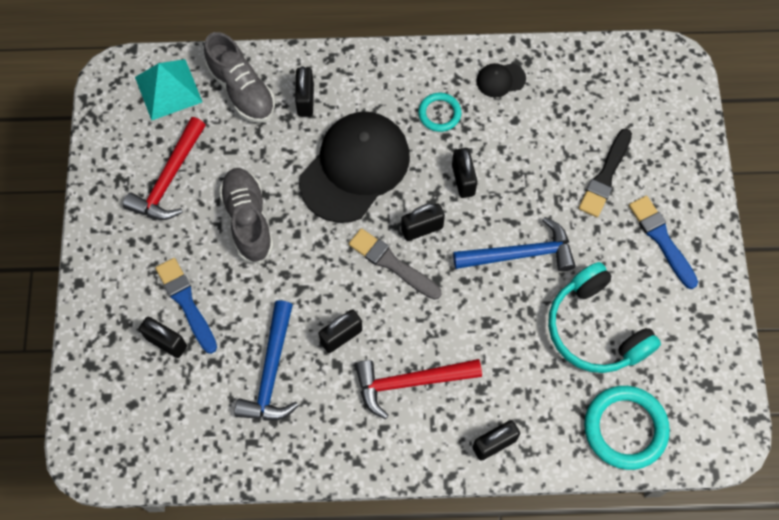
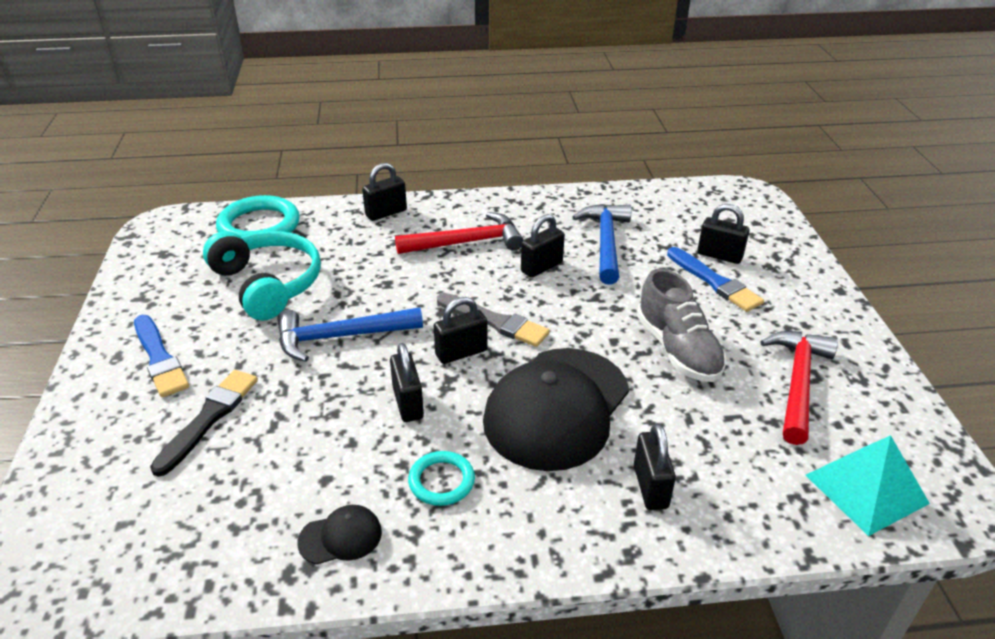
camera: 175 degrees right, 30 degrees down
grey shoe [204,32,275,123] -> none

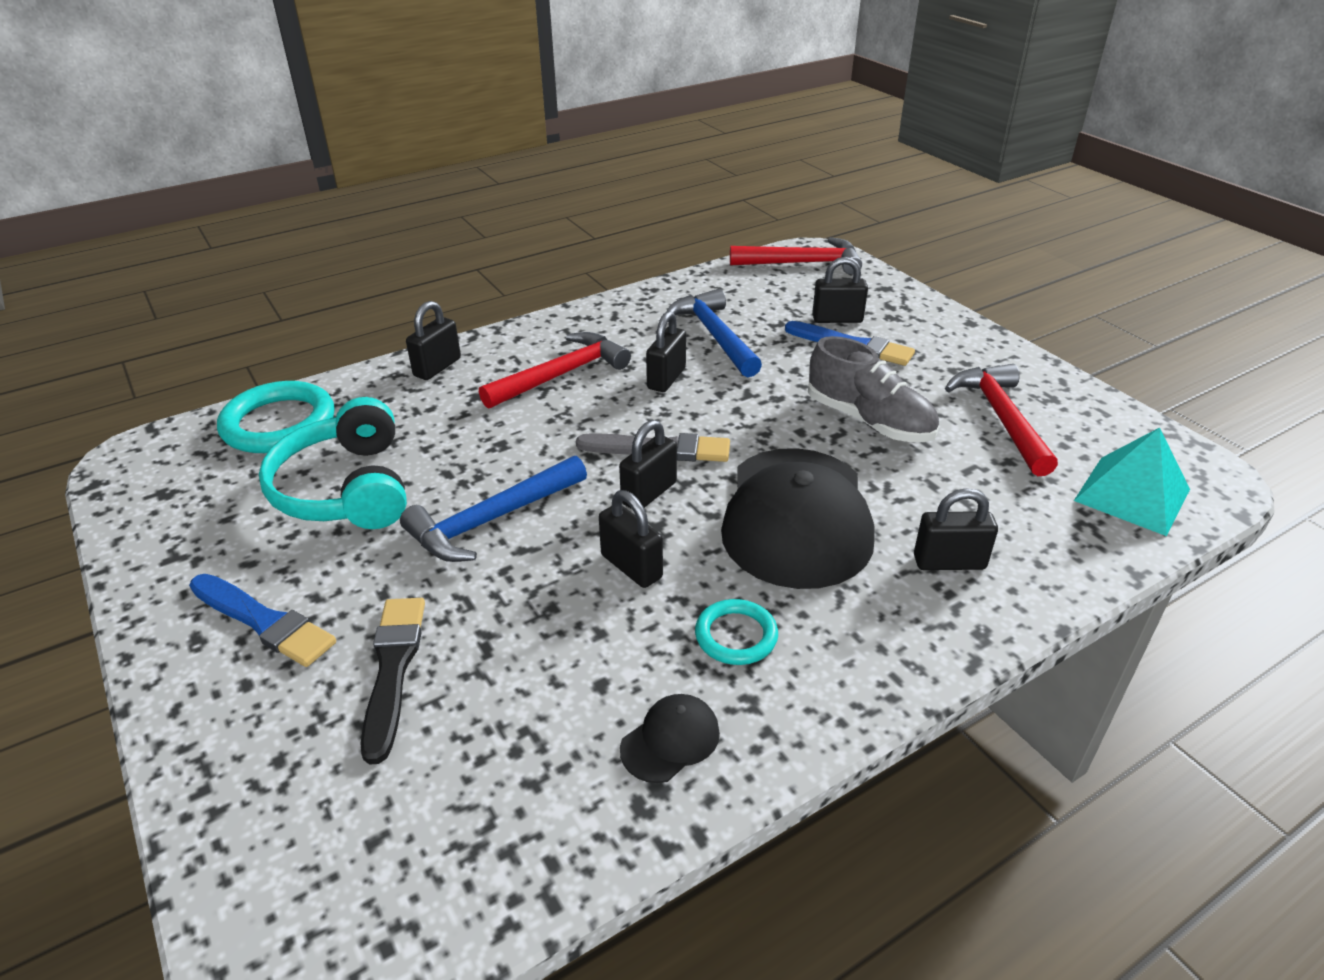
camera: 25 degrees left, 0 degrees up
turquoise headphones [203,231,321,321] -> turquoise headphones turned 135 degrees counterclockwise [259,397,407,529]
black padlock [634,423,676,510] -> black padlock turned 60 degrees counterclockwise [914,488,998,570]
none -> red hammer [730,237,862,275]

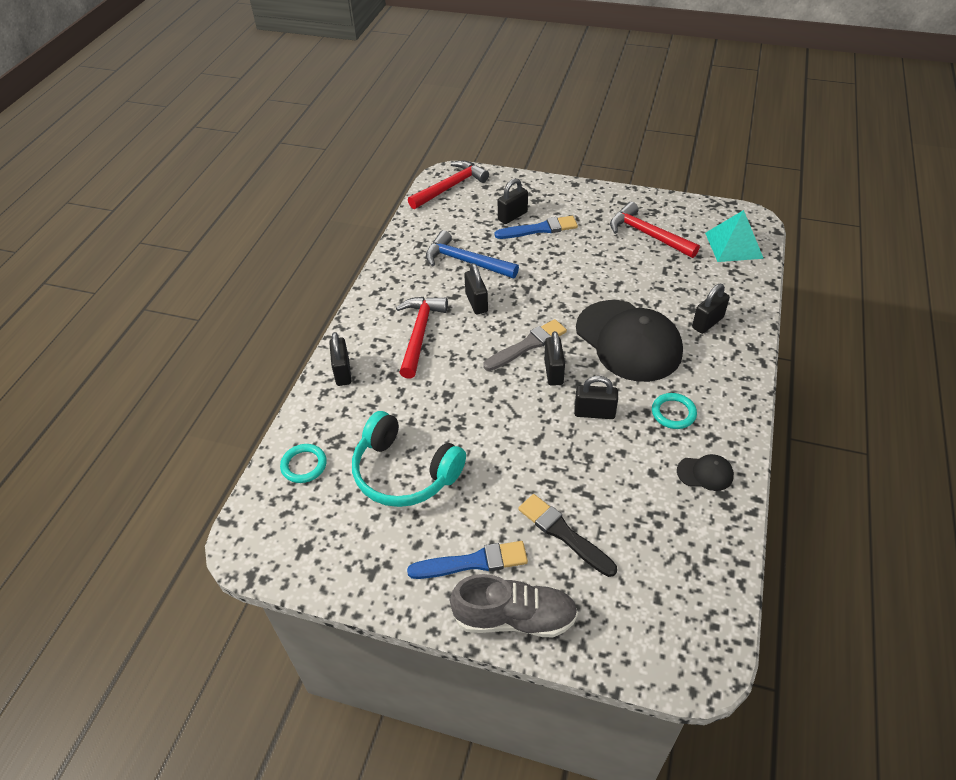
camera: 40 degrees left, 10 degrees up
turquoise ring [217,381,335,453] -> turquoise ring [280,444,327,483], size x0.57
blue hammer [400,456,587,562] -> none
black cap [620,694,720,783] -> black cap turned 90 degrees clockwise [677,454,734,491]
grey shoe [808,336,939,442] -> grey shoe moved to [450,574,578,637]

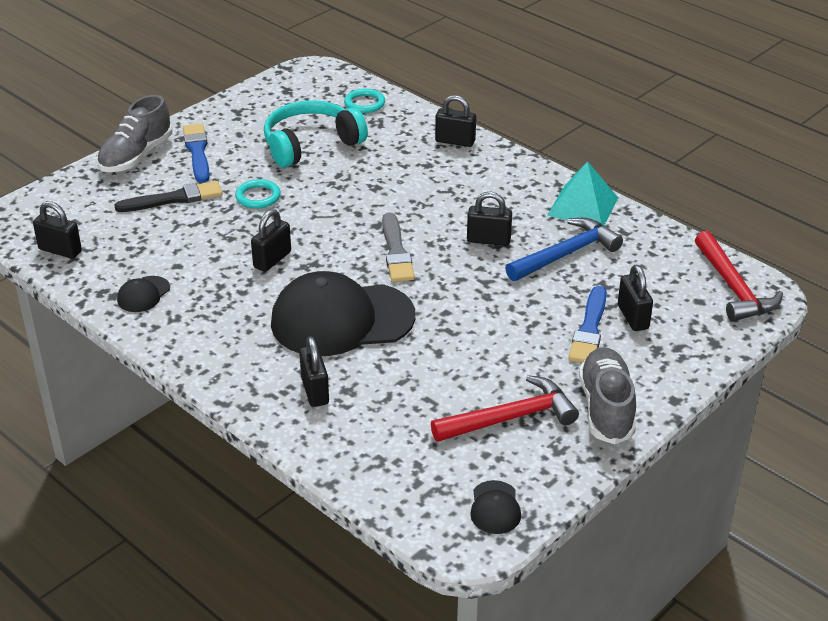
camera: 115 degrees right, 10 degrees down
red hammer [396,297,448,379] -> none
blue brush [407,541,528,579] -> blue brush turned 150 degrees clockwise [183,124,210,183]
black padlock [544,331,565,386] -> black padlock moved to [33,201,82,259]
turquoise ring [652,393,697,429] -> turquoise ring moved to [235,179,281,208]
turquoise pyramid [705,210,764,262] -> turquoise pyramid moved to [547,161,618,226]
none -> black cap [470,480,521,534]
none -> grey shoe [579,347,636,444]

